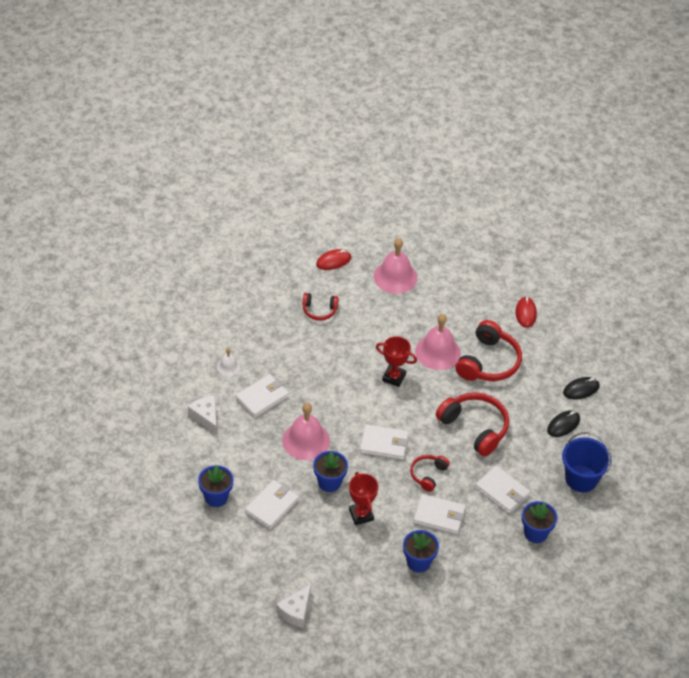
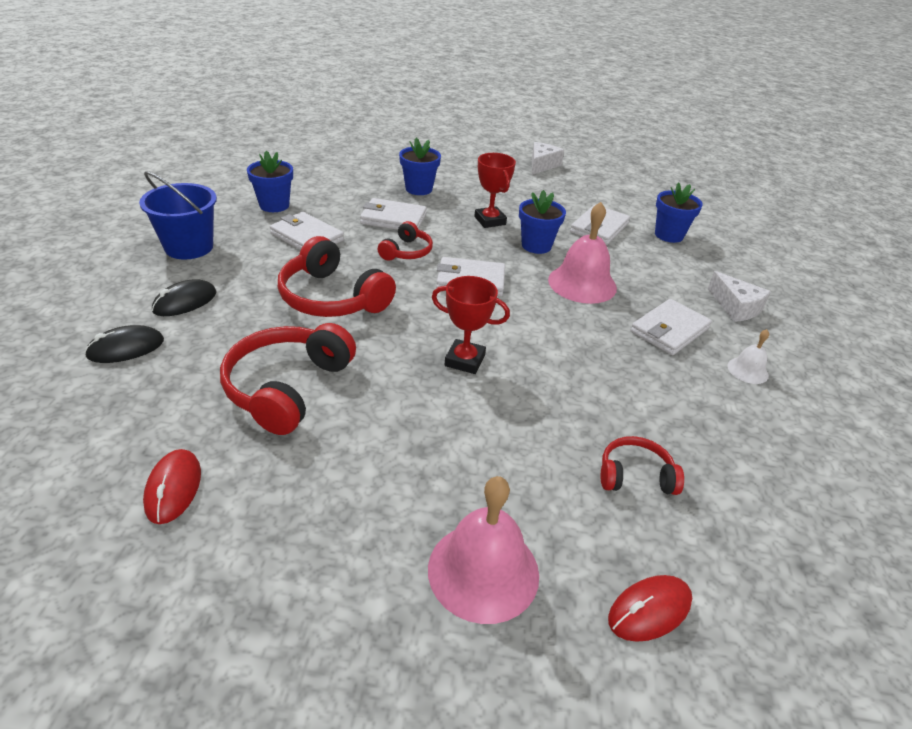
camera: 175 degrees right, 10 degrees down
pink bell [415,314,461,370] -> none

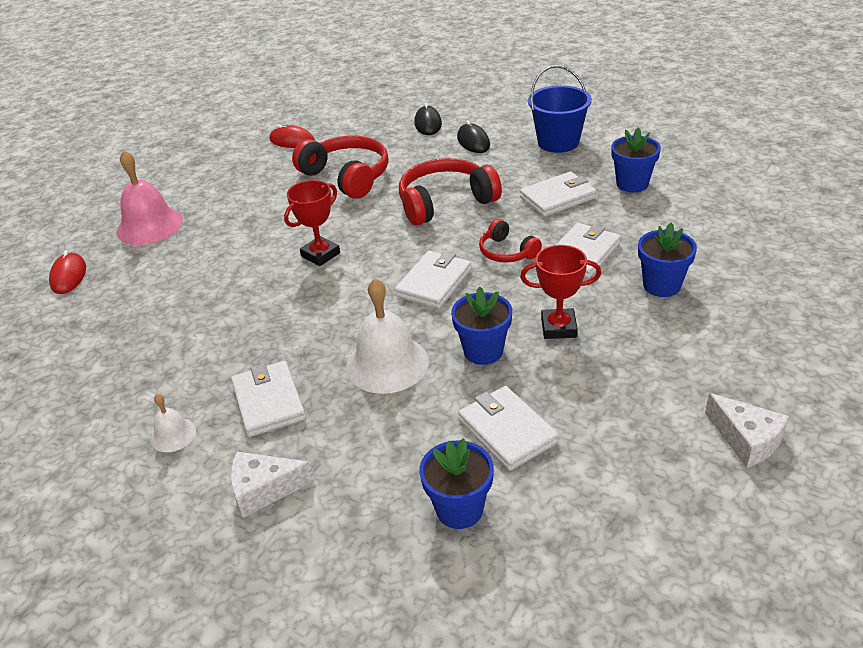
camera: 120 degrees right, 0 degrees up
pink bell [548,202,617,304] -> white bell [346,278,429,394]
red headphones [601,436,684,495] -> none

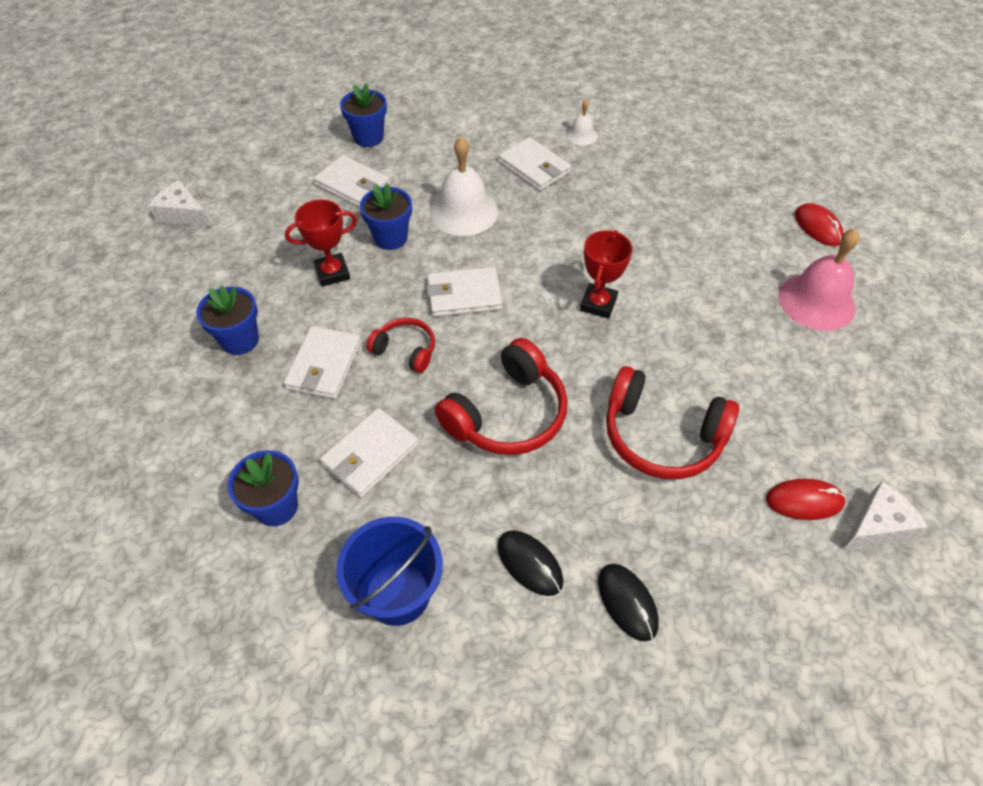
camera: 155 degrees right, 15 degrees up
white cheese [230,452,315,518] -> white cheese moved to [843,481,928,549]
white wallet [395,251,471,309] -> white wallet turned 75 degrees clockwise [427,267,503,317]

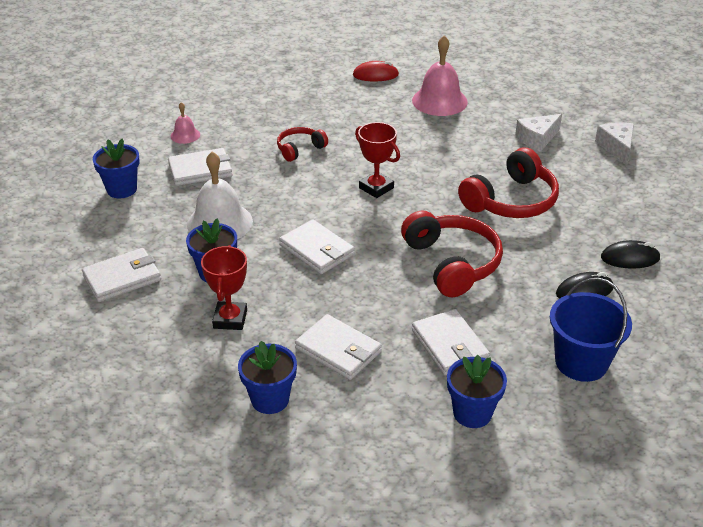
camera: 65 degrees left, 15 degrees down
white cheese [149,180,211,227] -> white cheese moved to [515,114,562,152]
blue flower pot [340,83,387,147] -> blue flower pot moved to [93,139,140,198]
red headphones [367,318,435,373] -> red headphones moved to [277,127,328,162]
white wallet [427,267,503,317] -> white wallet turned 60 degrees counterclockwise [279,219,355,274]
white bell [566,100,598,146] -> pink bell [171,102,200,144]
red mouse [766,478,846,520] -> none

